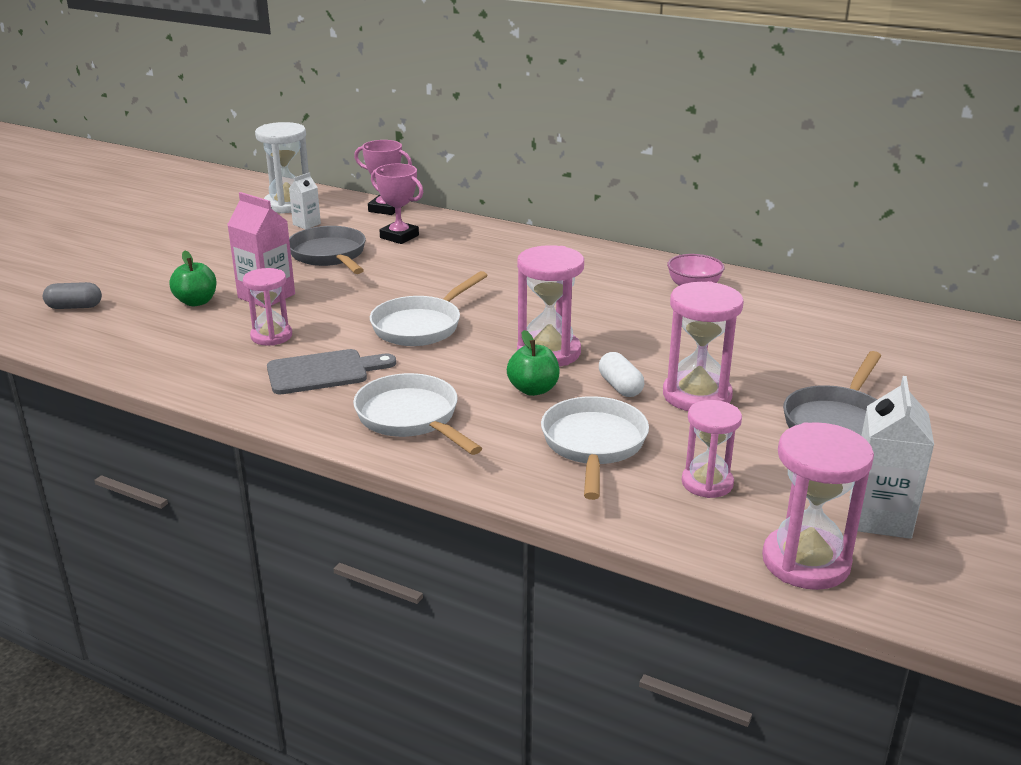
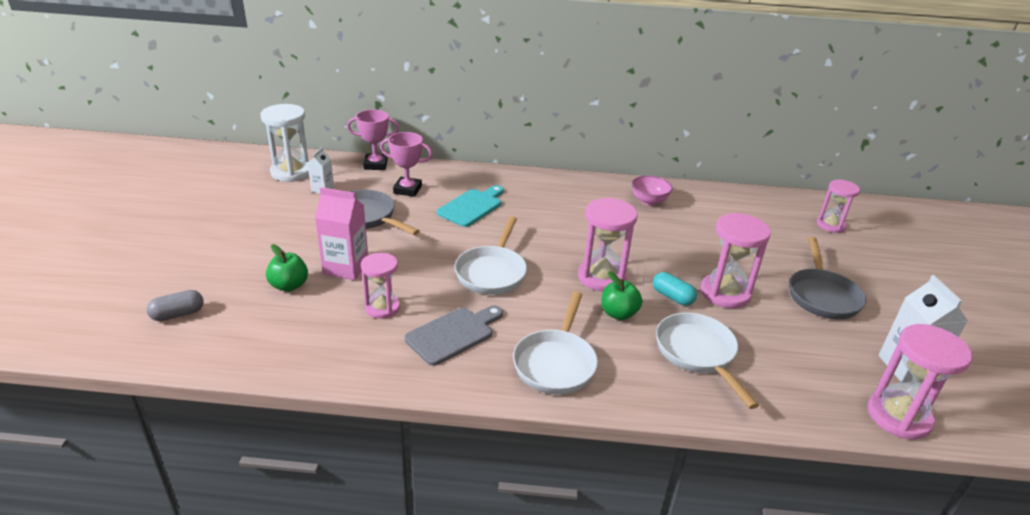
camera: 25 degrees left, 5 degrees up
white pan [353,373,482,455] -> white pan turned 105 degrees counterclockwise [513,291,598,395]
white capsule [599,352,644,397] -> turquoise capsule [653,272,697,306]
pink hourglass [682,400,742,498] -> pink hourglass moved to [817,180,860,233]
none -> turquoise cutting board [437,185,504,227]

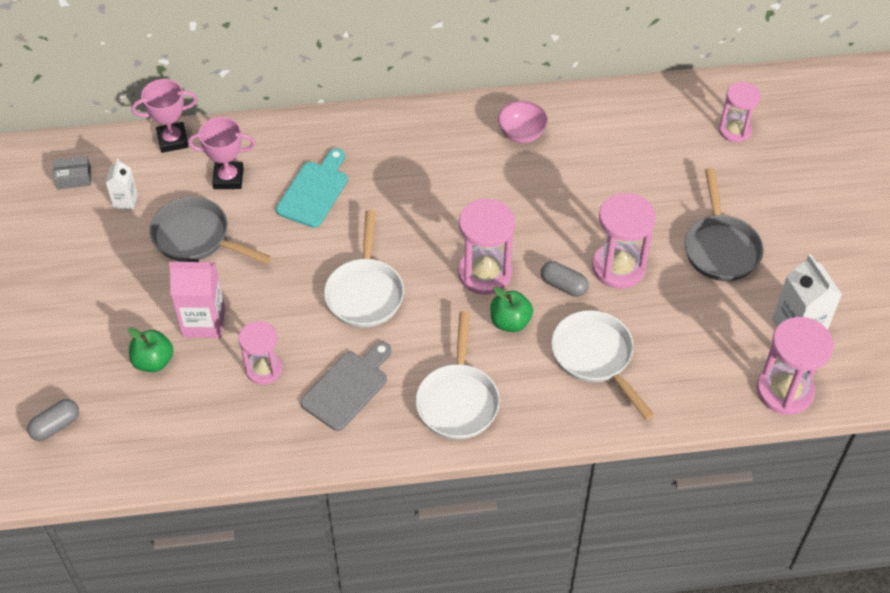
camera: 10 degrees left, 20 degrees up
white hourglass [260,104,309,182] -> grey box [53,156,91,189]
turquoise capsule [653,272,697,306] -> grey capsule [541,261,589,297]

